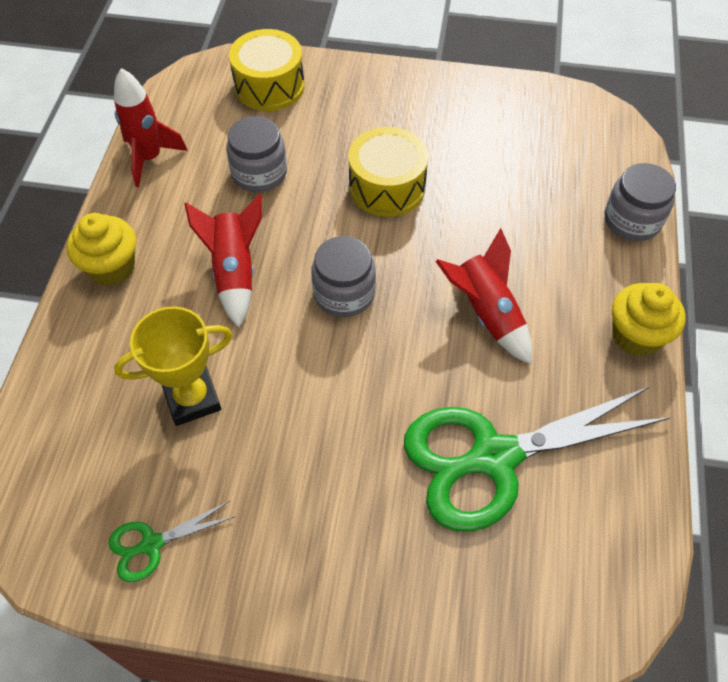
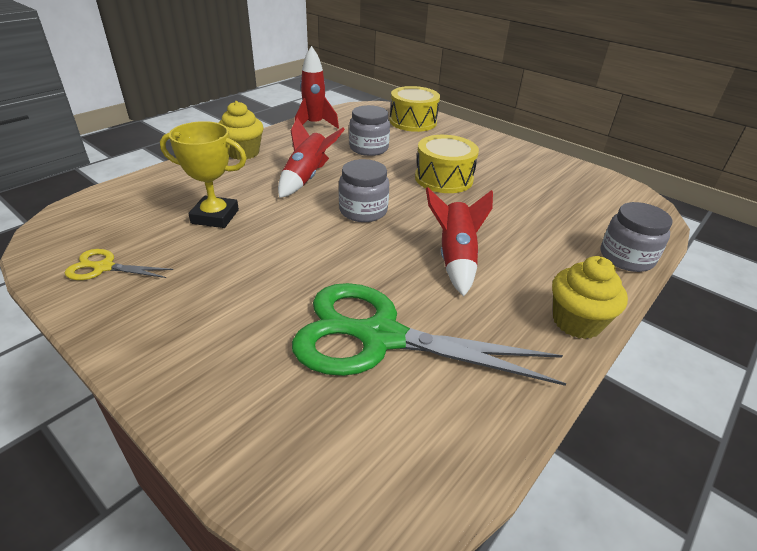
camera: 30 degrees right, 20 degrees down
green scissors [109,501,236,582] -> yellow scissors [65,249,173,280]

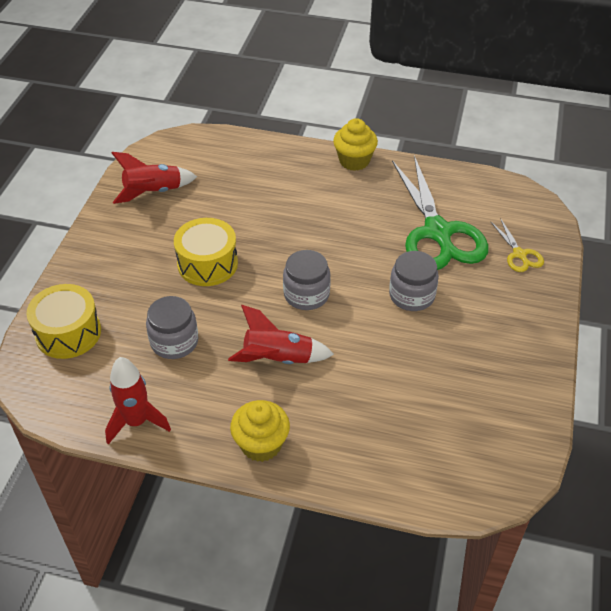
camera: 115 degrees left, 10 degrees up
yellow scissors [65,249,173,280] -> yellow scissors moved to [491,218,544,272]
yellow trophy [160,121,247,228] -> none
red rocket [426,187,493,296] -> red rocket moved to [111,152,197,204]
grey jar [601,202,673,272] -> grey jar moved to [389,251,439,311]

